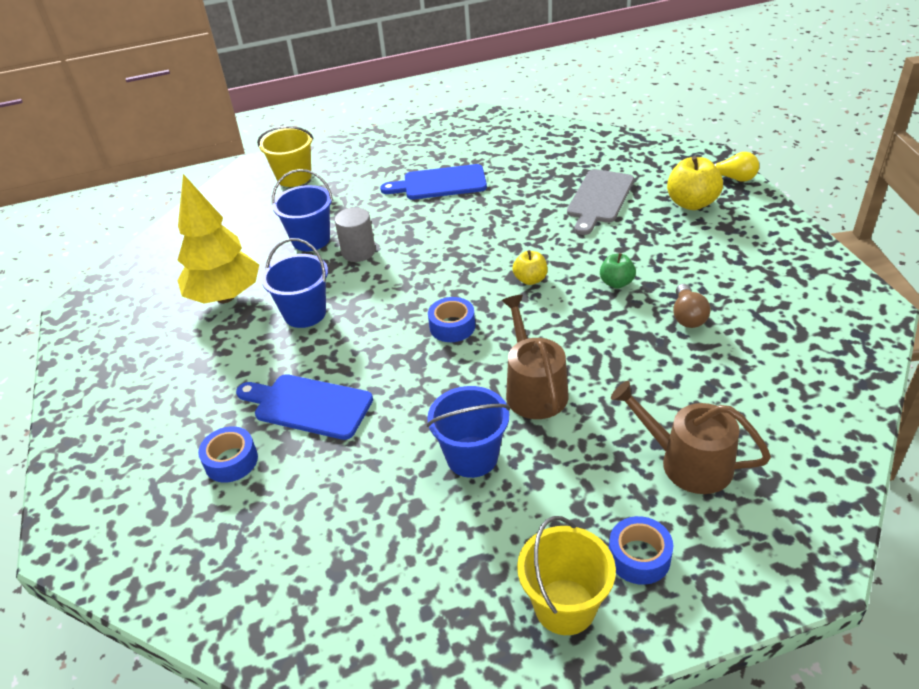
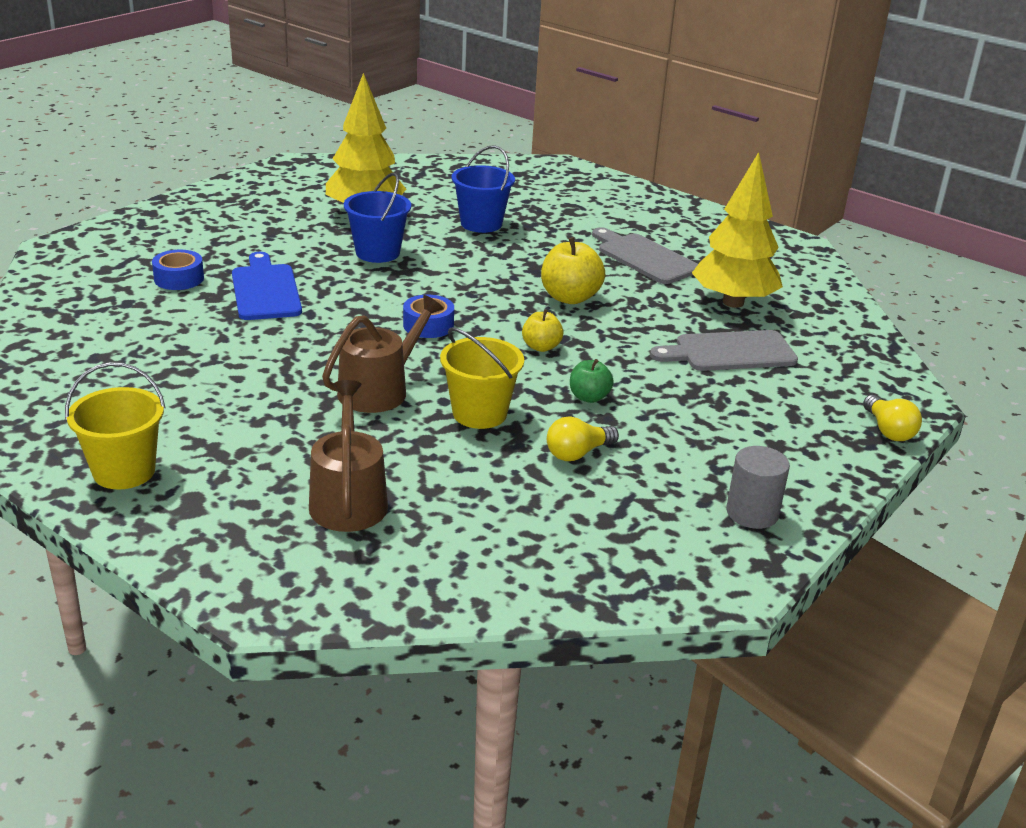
camera: 50 degrees right, 10 degrees down
yellow bucket [257,126,314,187] -> yellow bucket moved to [440,327,524,429]
grey cylinder [335,207,376,262] -> grey cylinder moved to [726,446,790,529]
blue cutting board [380,164,487,200] -> grey cutting board [592,227,698,284]
blue bucket [427,386,510,478] -> none
blue tape [609,516,673,585] -> none
yellow apple [667,156,723,210] -> yellow apple moved to [541,237,605,304]
brown light bulb [673,284,711,328] -> yellow light bulb [547,416,619,461]
none -> yellow tree [692,152,783,308]

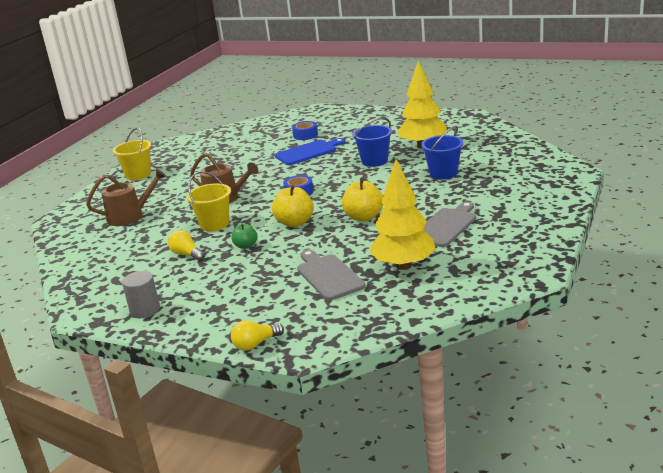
camera: 80 degrees right, 5 degrees down
yellow apple [522,309,564,352] -> yellow apple [272,185,314,227], size x1.67

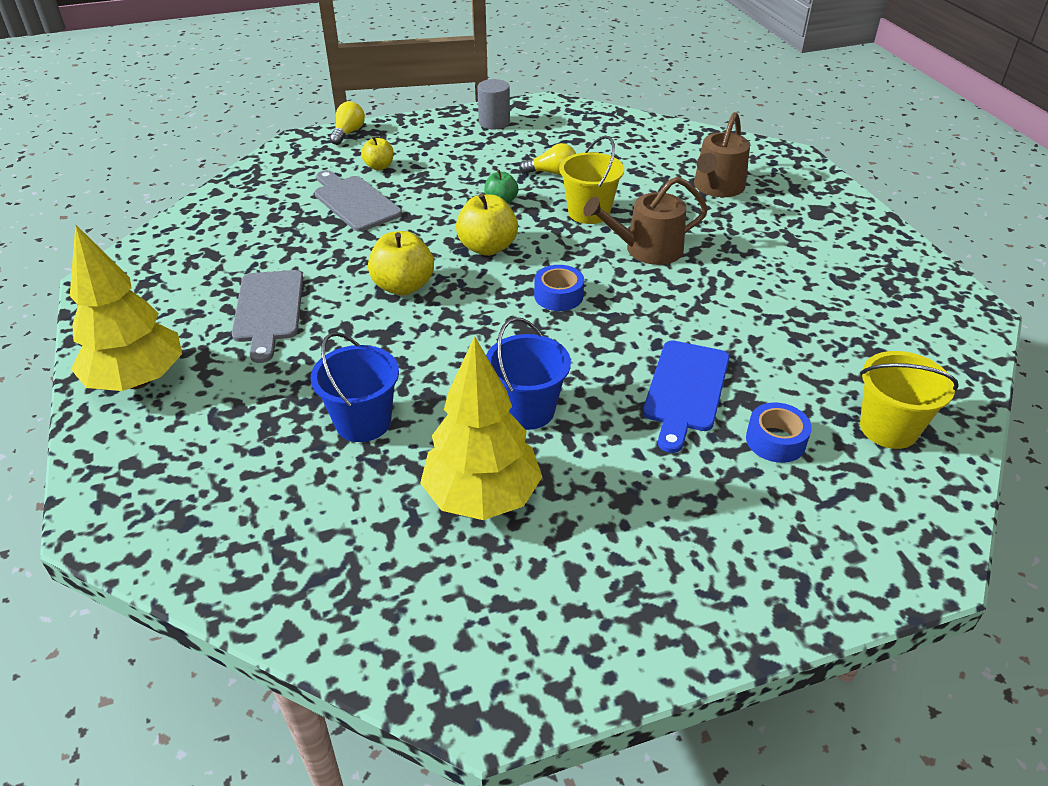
camera: 135 degrees right, 15 degrees up
yellow bucket [113,127,151,180] -> yellow bucket moved to [860,351,959,449]
grey cutting board [297,250,366,300] -> grey cutting board turned 150 degrees counterclockwise [314,170,402,232]
yellow tree [369,159,436,270] -> yellow tree moved to [70,224,182,391]
none -> yellow apple [361,136,394,170]

